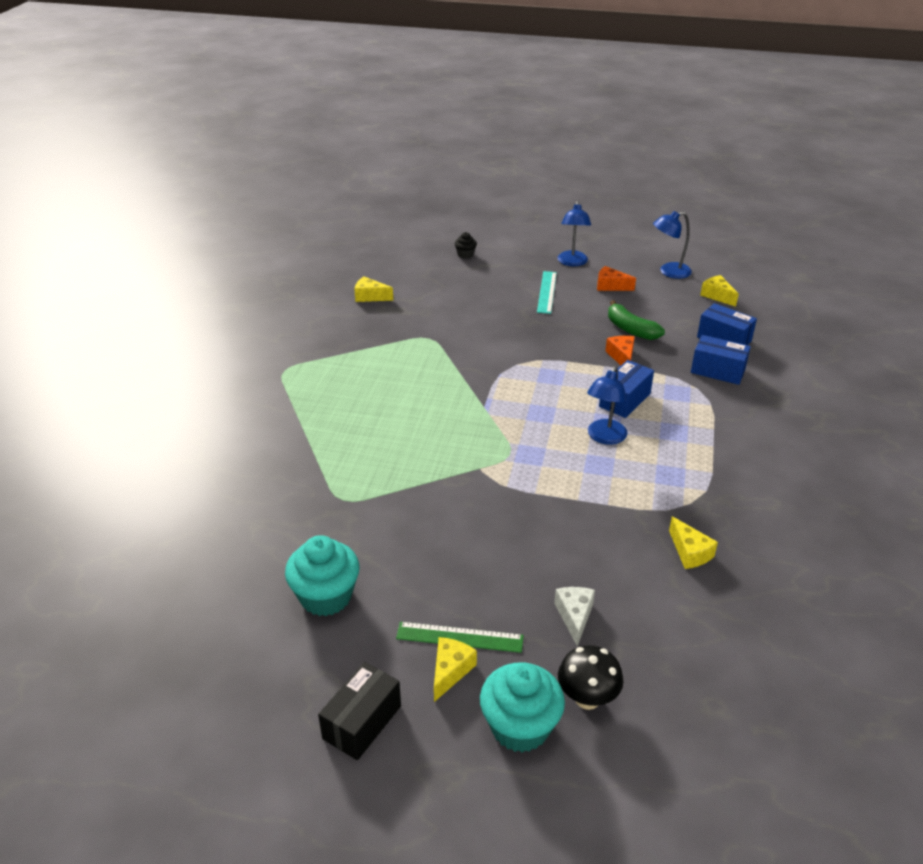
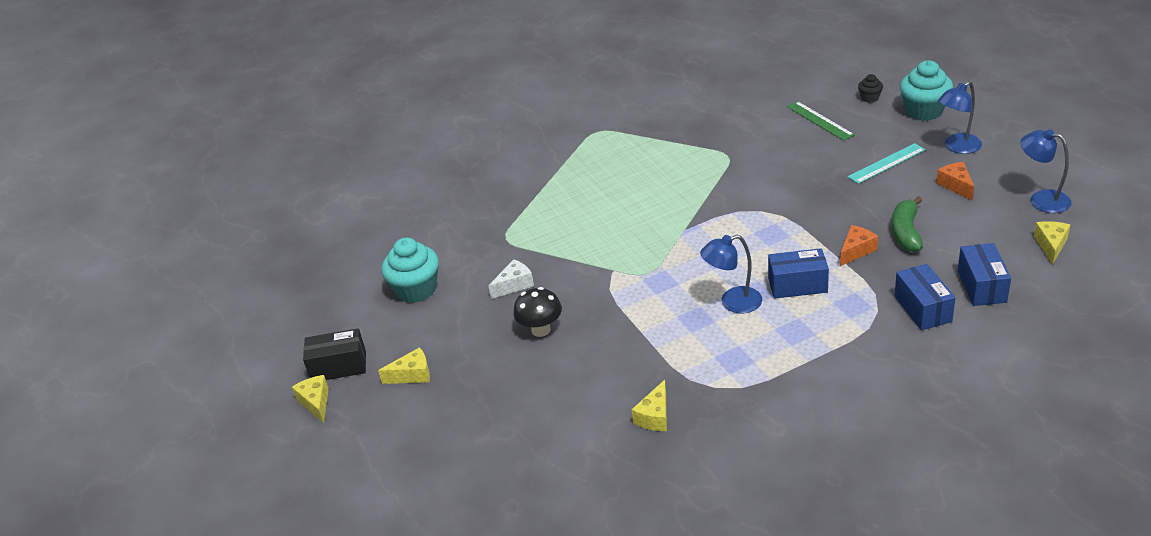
camera: 55 degrees right, 0 degrees up
yellow cheese [354,277,393,302] -> yellow cheese moved to [292,375,329,423]
green ruler [396,622,524,653] -> green ruler moved to [787,101,855,141]
turquoise cupcake [480,662,565,753] -> turquoise cupcake moved to [900,60,953,121]
white cheese [554,587,595,646] -> white cheese moved to [489,259,534,299]
black mushroom [558,645,623,710] -> black mushroom moved to [513,287,562,337]

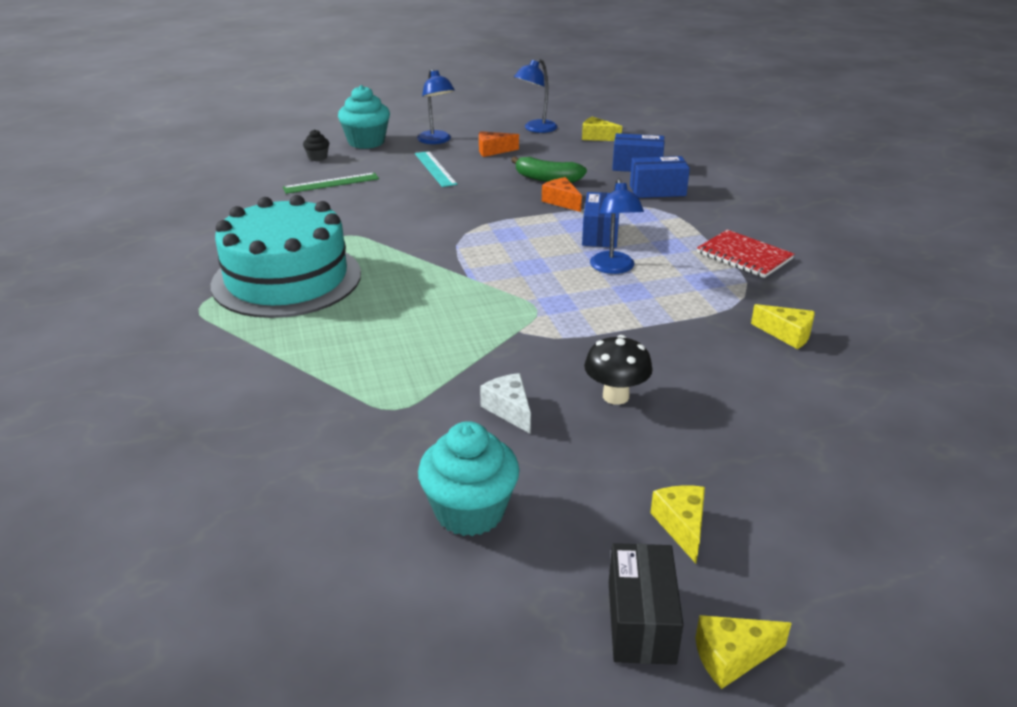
camera: 85 degrees left, 5 degrees down
none -> turquoise cake [211,195,361,318]
none -> red notebook [697,230,794,278]

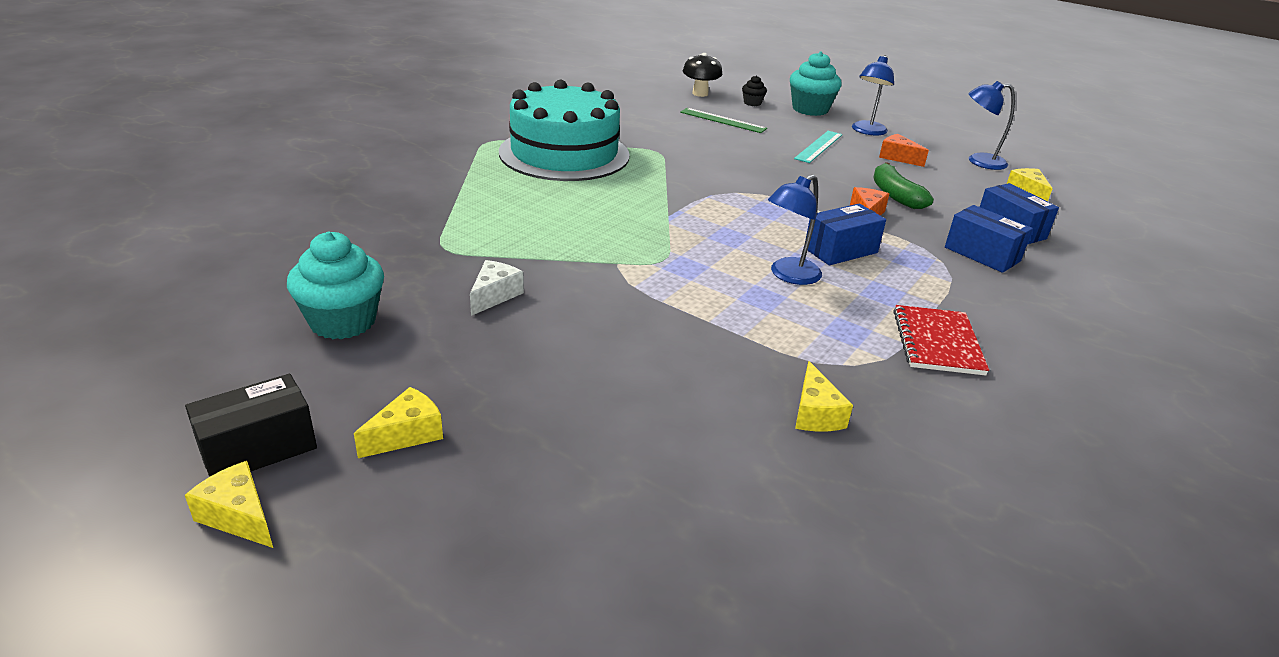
camera: 50 degrees right, 0 degrees up
black mushroom [584,335,653,405] -> black mushroom moved to [683,53,723,97]

